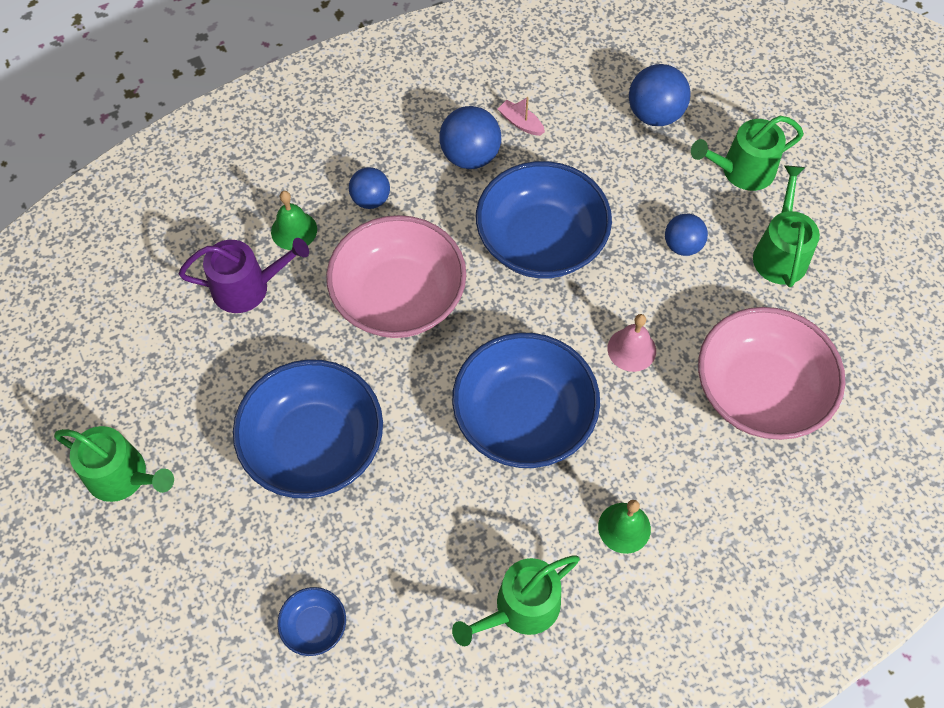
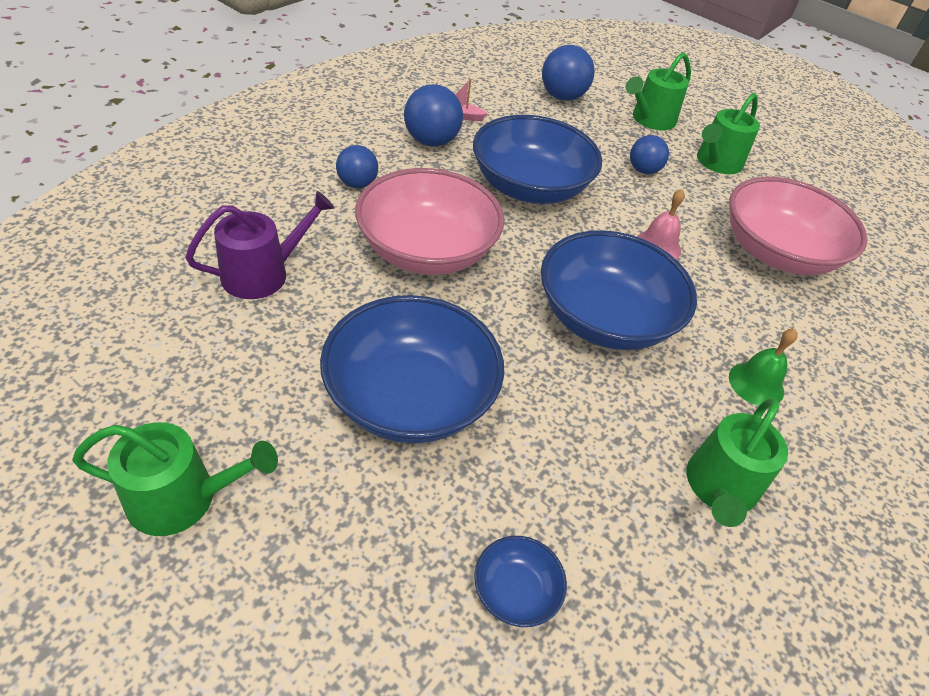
camera: 30 degrees left, 15 degrees down
green bell [271,191,317,250] -> none
green watering can [753,166,820,287] -> green watering can turned 120 degrees counterclockwise [697,93,760,174]

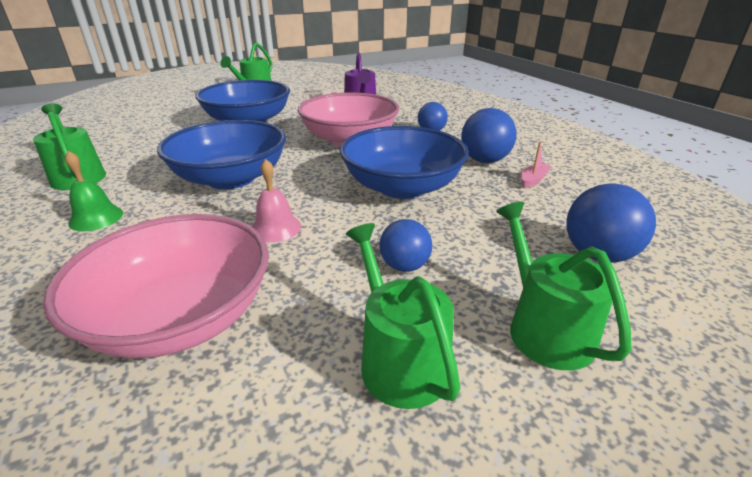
camera: 120 degrees right, 15 degrees down
blue bowl [474,536,567,627] -> none

